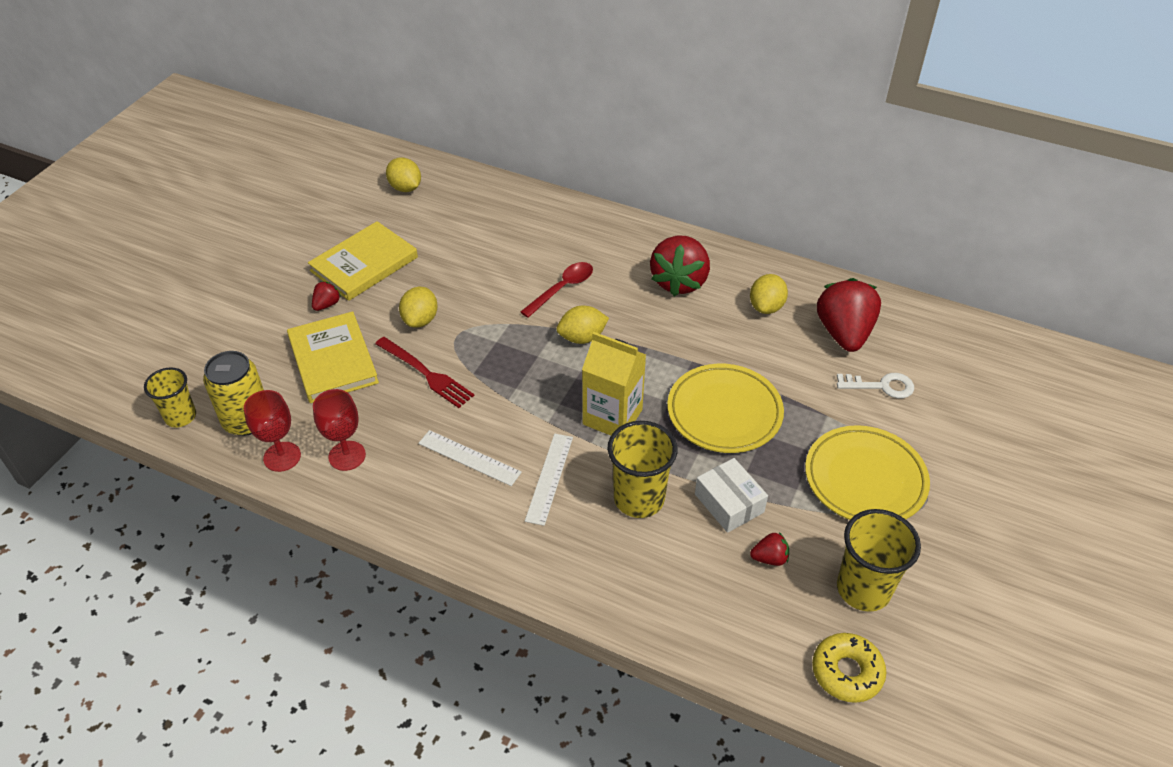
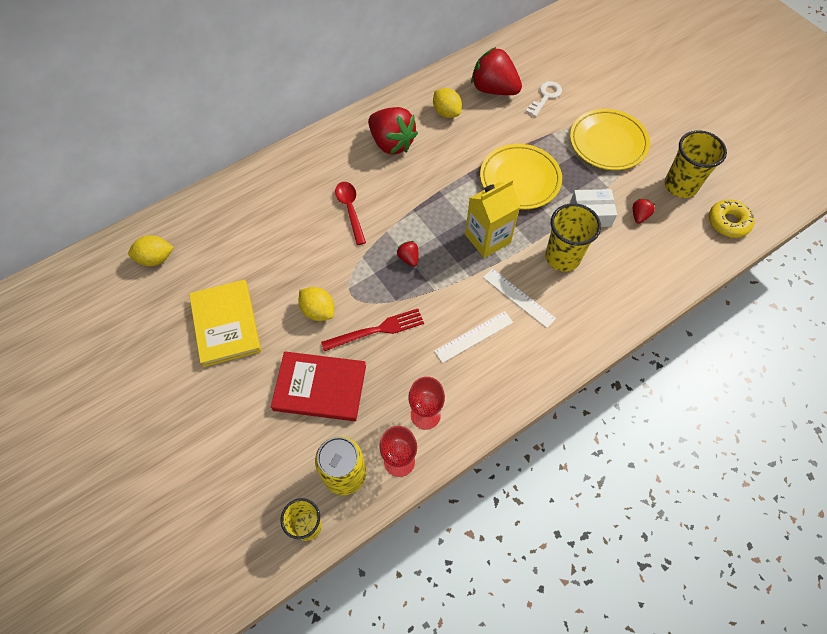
camera: 60 degrees left, 15 degrees up
yellow book [287,311,379,403] -> red book [271,351,366,421]
red strawberry [312,281,341,311] -> red strawberry moved to [397,241,418,267]
yellow lemon [557,306,609,344] -> none

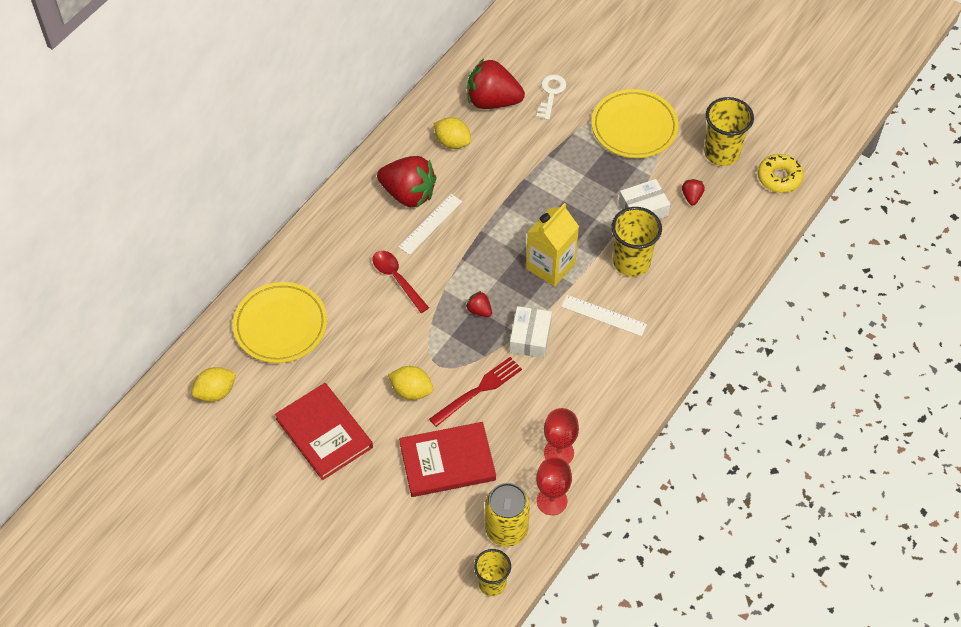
camera: 20 degrees left, 5 degrees down
yellow book [189,280,261,367] -> red book [275,383,373,480]
white ruler [434,311,513,363] -> white ruler moved to [399,194,463,255]
yellow plate [480,144,562,210] -> yellow plate moved to [233,282,327,363]
none -> white box [510,306,552,358]

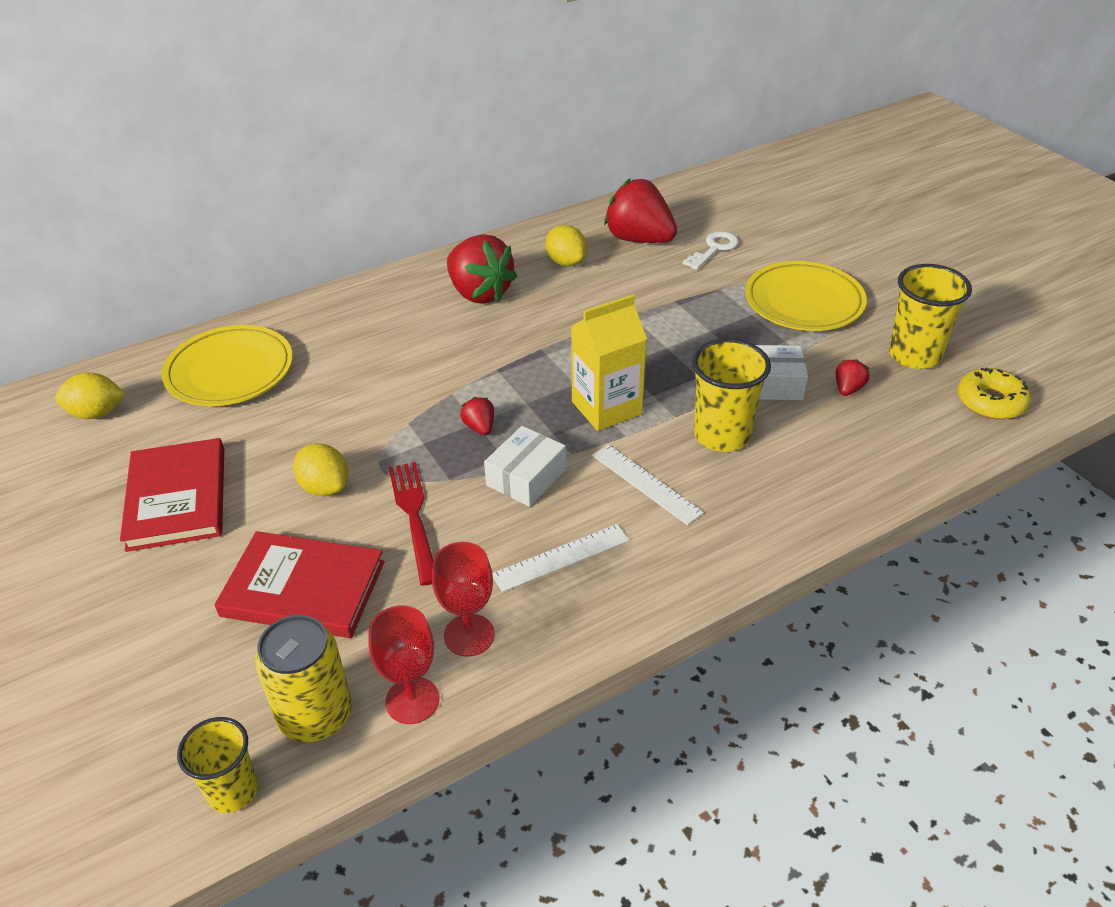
camera: 25 degrees right, 15 degrees down
red spoon [373,251,429,313] -> none
white ruler [399,194,463,255] -> white ruler moved to [492,524,630,592]
red fork [429,357,522,427] -> red fork turned 90 degrees counterclockwise [388,462,433,586]

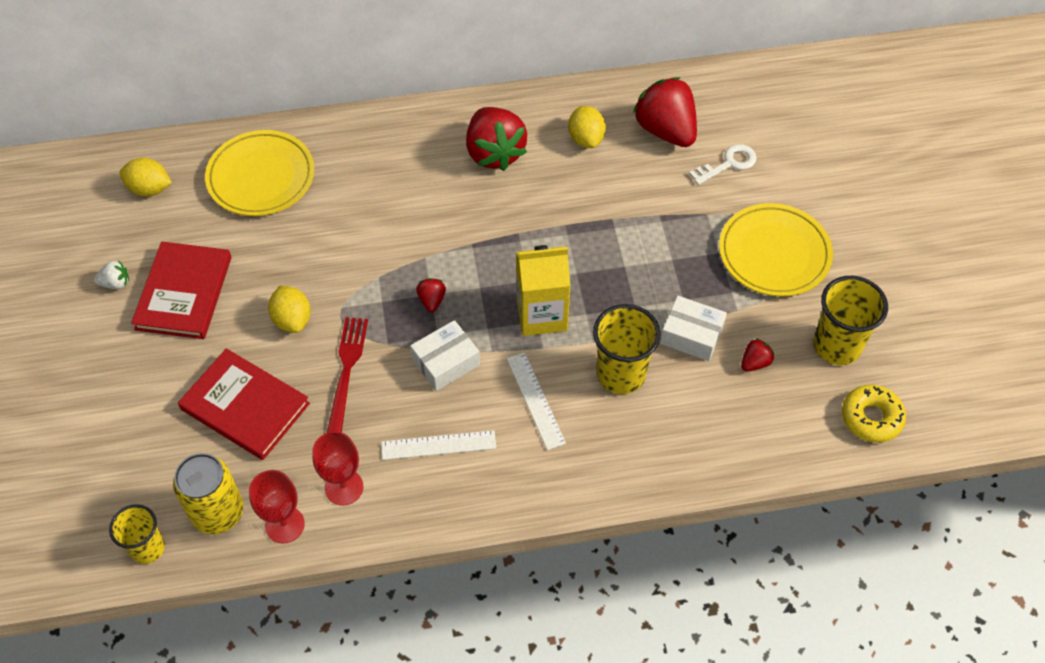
camera: 20 degrees right, 15 degrees up
none -> white strawberry [94,260,129,289]

